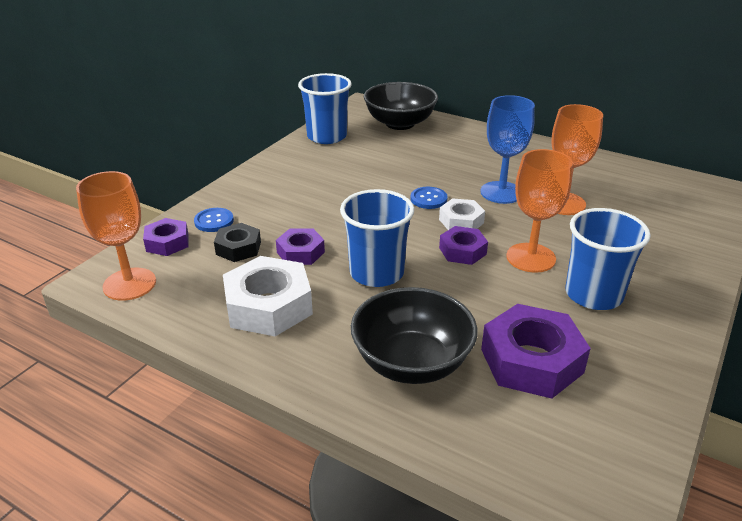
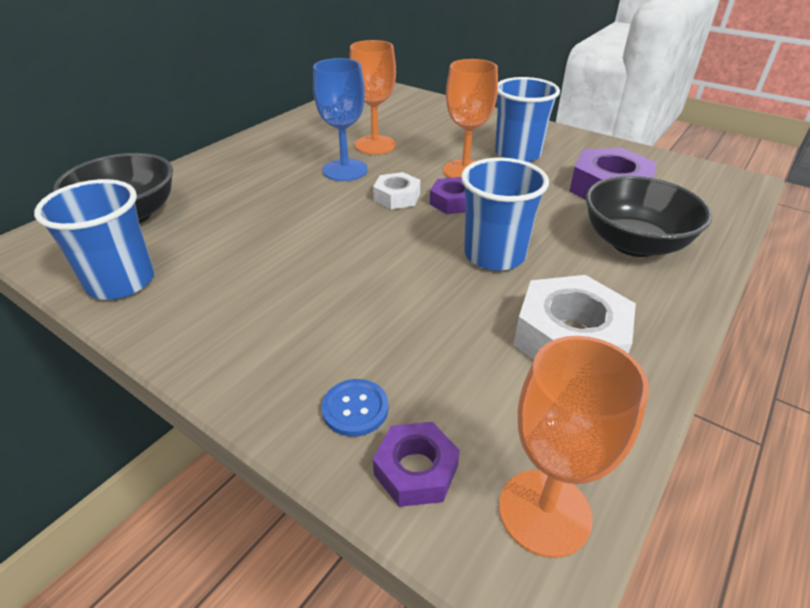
camera: 85 degrees left, 5 degrees up
black nut [214,223,261,262] -> none
purple nut [276,228,325,265] -> none
blue button [411,187,448,209] -> none

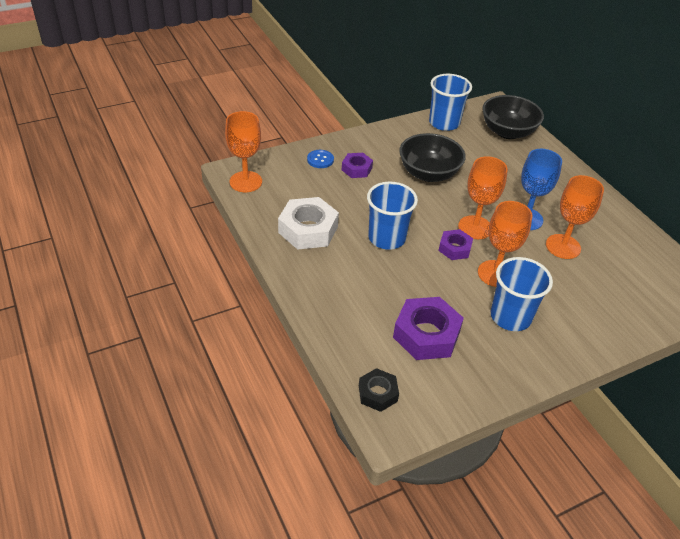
camera: 115 degrees right, 5 degrees up
white nut [373,172,420,209] -> orange goblet [458,156,508,239]
purple nut [373,422,460,507] -> purple nut moved to [342,153,373,178]
black bowl [586,176,712,257] -> black bowl moved to [399,133,466,182]
none -> black nut [359,368,399,412]

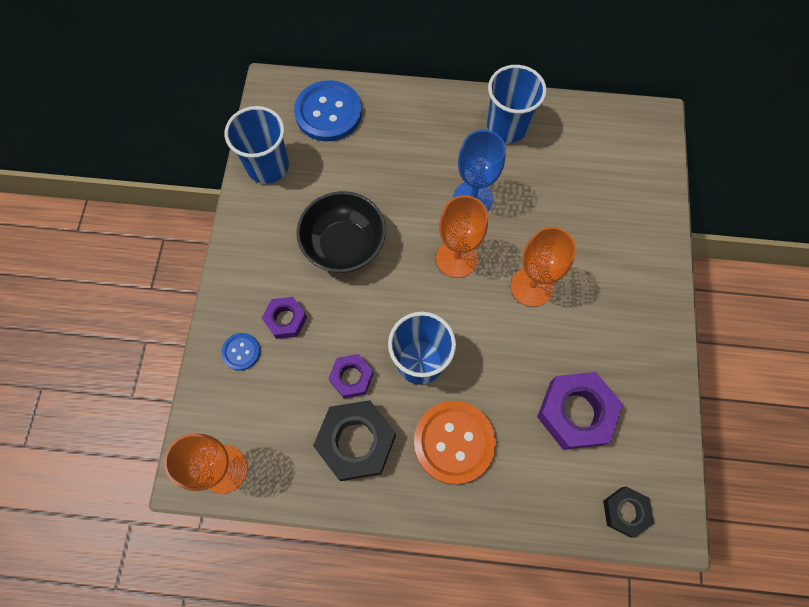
camera: 55 degrees left, 25 degrees up
white nut [278,197,339,250] -> black nut [313,400,396,481]
purple nut [438,229,473,260] -> purple nut moved to [328,354,374,398]
black bowl [482,95,544,139] -> blue button [294,80,362,141]
blue cup [491,257,553,331] -> blue cup moved to [487,65,547,143]
orange goblet [546,175,604,259] -> none
none -> orange button [414,401,496,485]

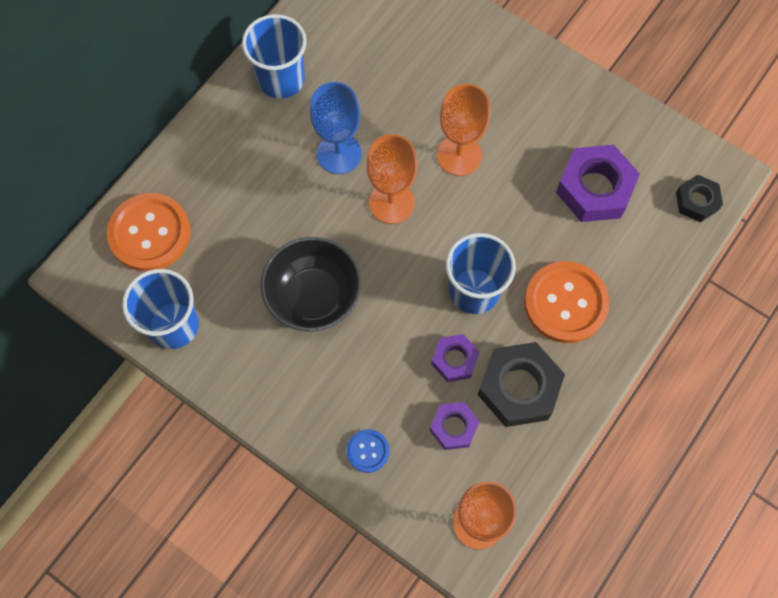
camera: 60 degrees left, 0 degrees up
purple nut [262,297,307,339] -> purple nut moved to [430,402,480,450]
blue button [294,80,362,141] -> orange button [107,193,191,271]

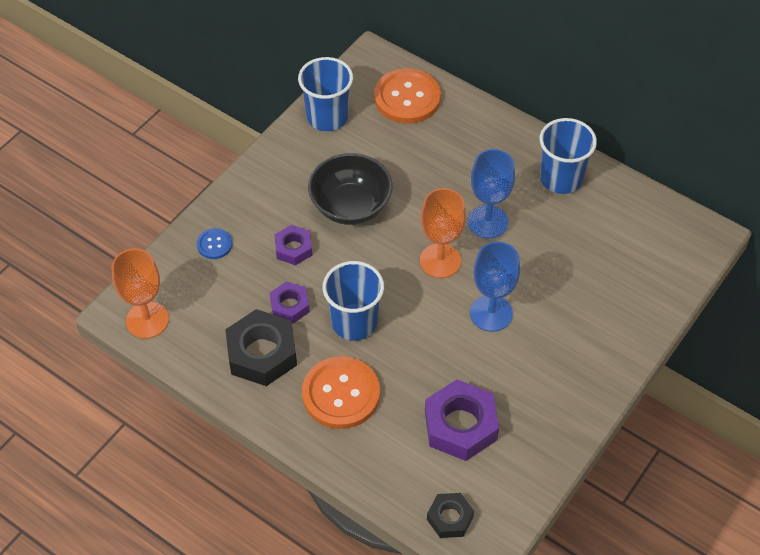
camera: 90 degrees right, 15 degrees down
purple nut [430,402,480,450] -> purple nut moved to [274,225,312,266]
orange goblet [437,84,490,176] -> blue goblet [470,242,520,332]

